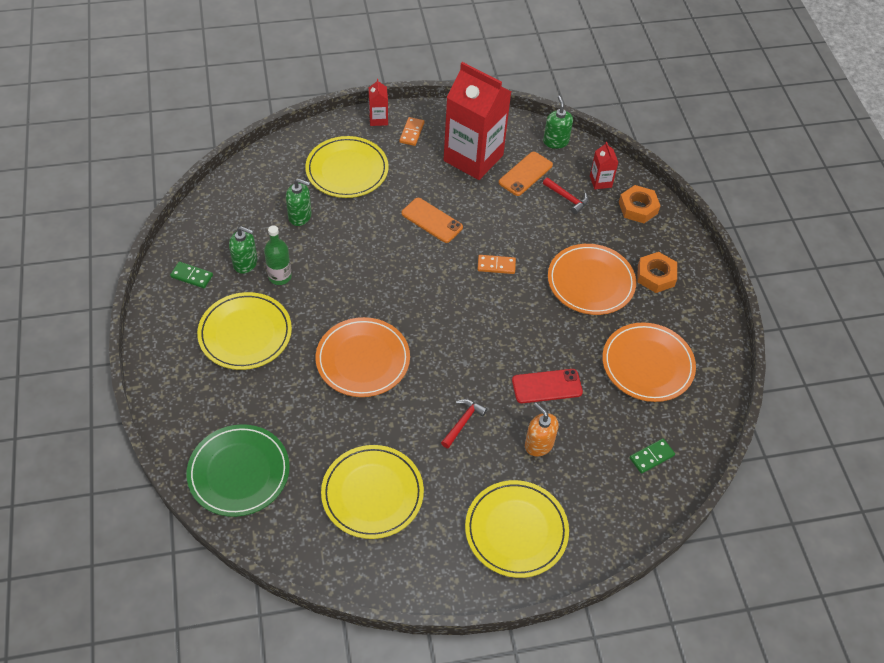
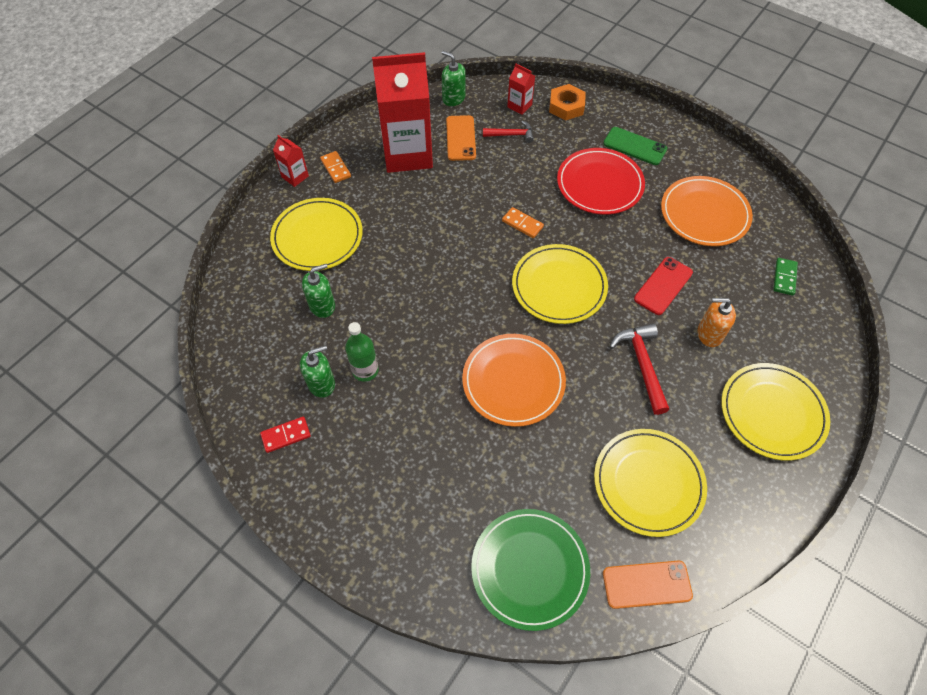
camera: 40 degrees left, 5 degrees up
green domino [170,262,213,288] -> red domino [260,417,311,453]
yellow plate [197,292,292,370] -> yellow plate moved to [512,244,608,324]
orange phone [401,198,463,243] -> orange phone moved to [603,560,693,609]
red hammer [441,399,487,448] -> red hammer [609,323,669,415], size x1.56
orange domino [477,255,516,274] -> orange domino turned 75 degrees clockwise [502,207,544,238]
orange plate [548,244,636,315] -> red plate [557,148,645,215]
orange nut [637,252,677,293] -> green phone [603,127,667,165]

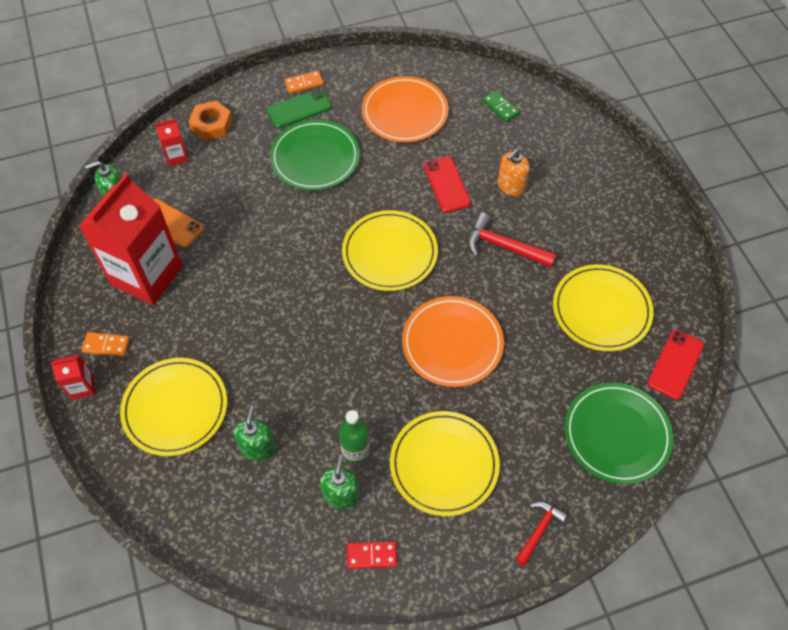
camera: 55 degrees left, 0 degrees up
red domino [260,417,311,453] -> red domino turned 75 degrees clockwise [347,541,397,569]
red hammer [483,120,534,143] -> red hammer moved to [516,501,568,566]
orange domino [502,207,544,238] -> orange domino moved to [284,71,324,94]
red plate [557,148,645,215] -> green plate [270,120,360,190]
orange phone [603,560,693,609] -> red phone [648,330,704,400]
yellow plate [721,363,830,460] -> yellow plate moved to [390,411,500,516]

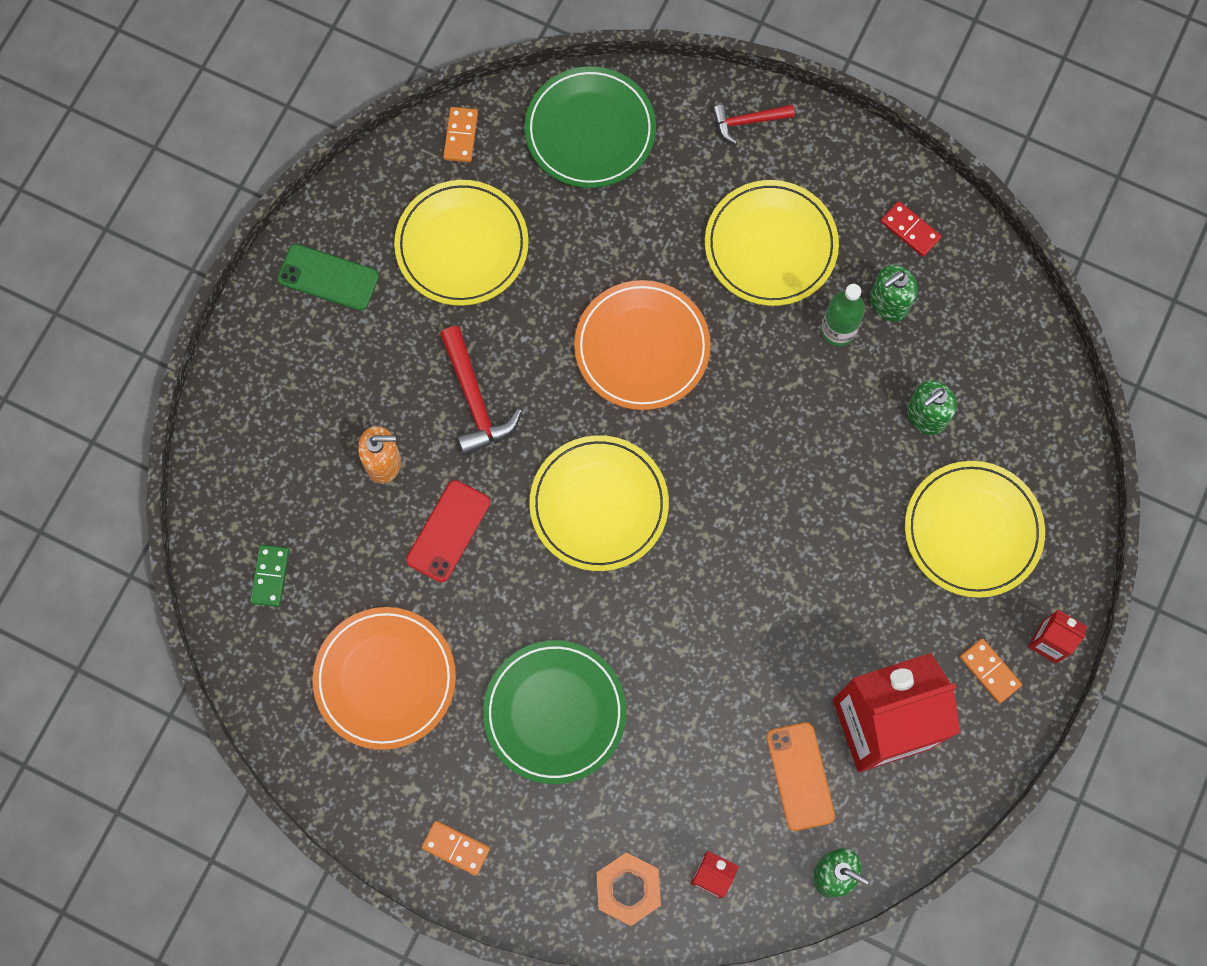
camera: 135 degrees left, 15 degrees up
green phone [267,89,332,128] -> green phone moved to [277,244,379,311]
red phone [648,330,704,400] -> orange domino [443,107,478,162]

